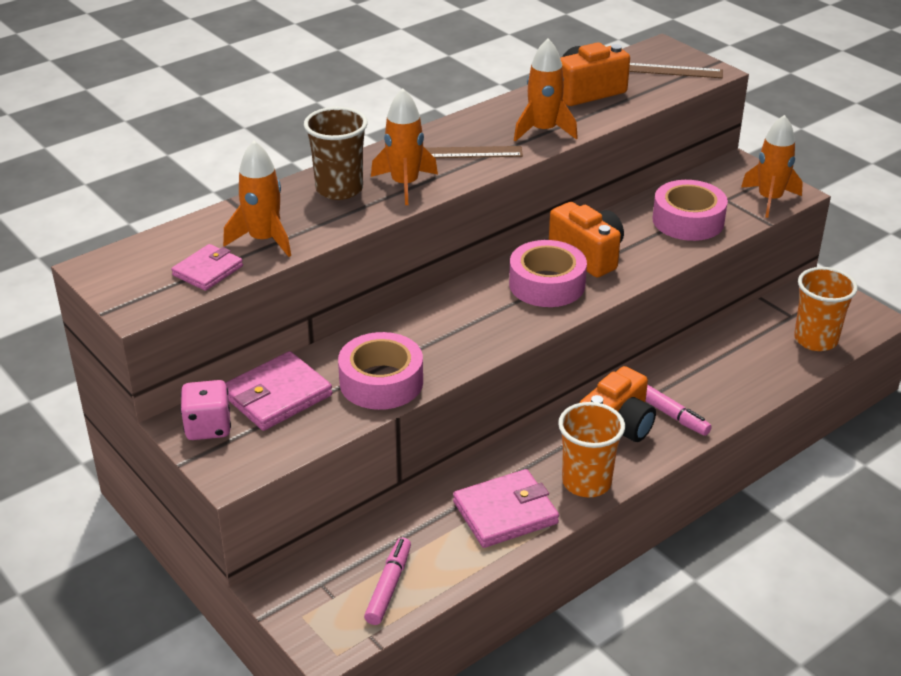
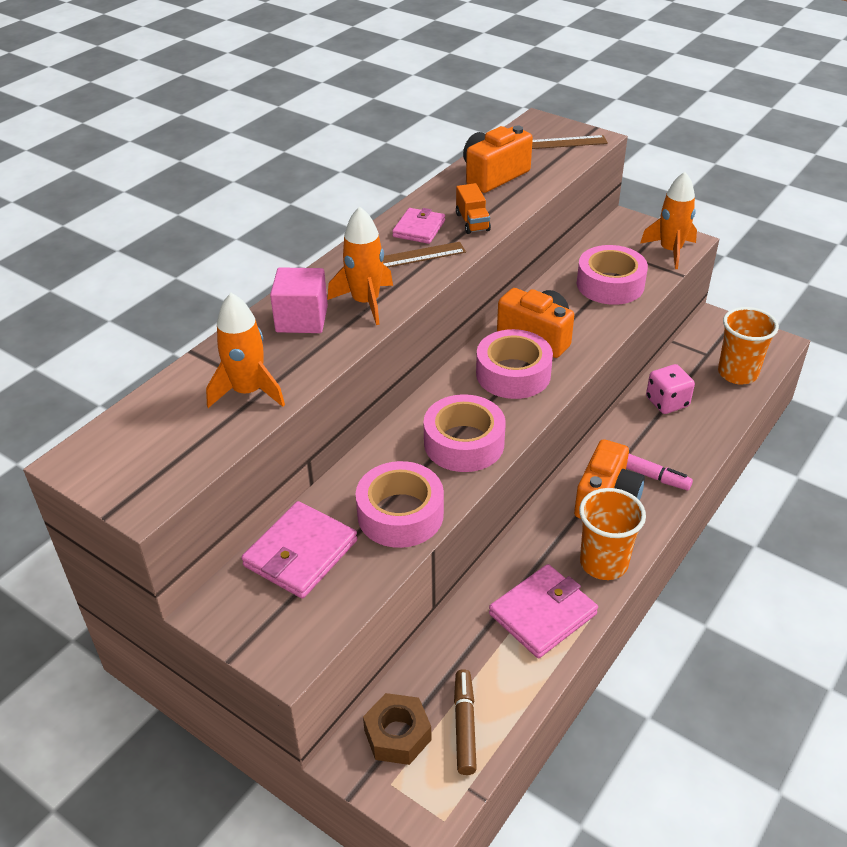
camera: 15 degrees left, 5 degrees up
pink wallet [171,244,243,291] -> pink wallet moved to [392,208,445,244]
pink dice [180,380,231,440] -> pink dice moved to [646,364,695,414]
brown cup [304,107,368,200] -> pink cube [270,267,328,333]
pink marker [364,538,411,625] -> brown marker [454,669,477,775]
orange rocket [514,39,578,142] -> orange truck [456,183,491,234]
none -> brown nut [363,693,432,765]
none -> pink tape [424,394,506,472]

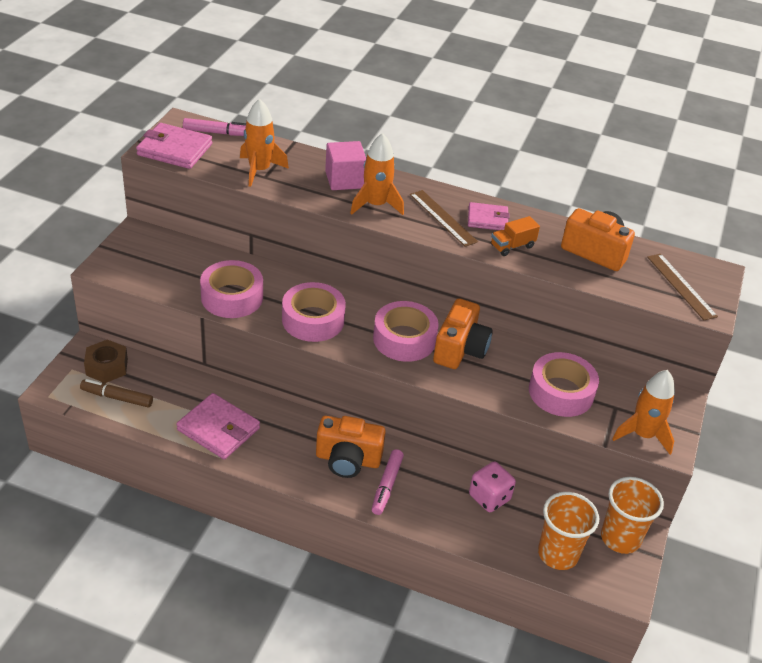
camera: 70 degrees right, 0 degrees up
pink wallet [241,501,357,599] -> pink wallet moved to [136,123,212,169]
brown marker [454,669,477,775] -> brown marker turned 150 degrees counterclockwise [80,379,153,408]
orange cup [579,488,646,580] -> orange cup moved to [601,477,664,554]
none -> pink marker [183,118,246,136]

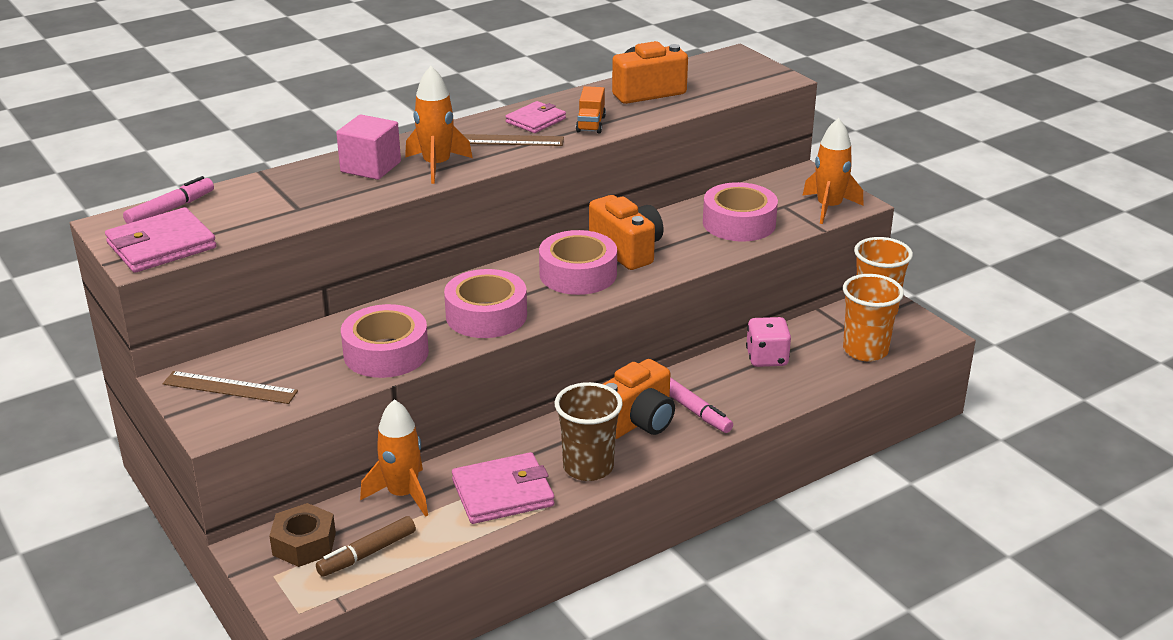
camera: 50 degrees left, 10 degrees down
orange rocket [240,98,289,187] -> orange rocket moved to [360,399,428,517]
brown ruler [647,254,718,320] -> brown ruler moved to [163,371,298,404]
none -> brown cup [555,382,623,481]

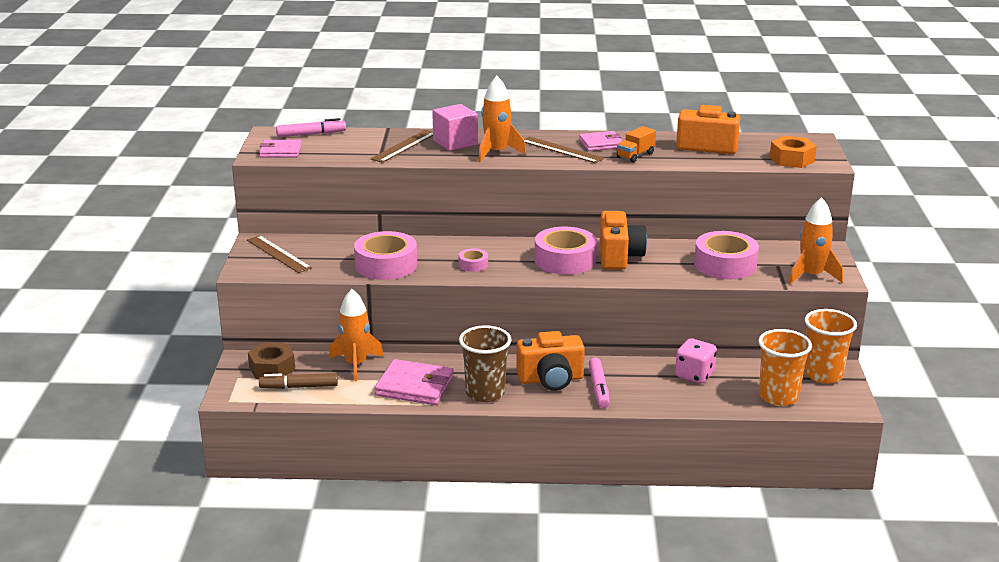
camera: 35 degrees right, 5 degrees down
pink wallet [105,207,216,273] -> pink wallet [259,140,302,158], size x0.64
pink tape [444,269,527,338] -> pink tape [459,248,488,272], size x0.48
none -> brown ruler [370,130,433,163]
none -> orange nut [770,136,817,168]

